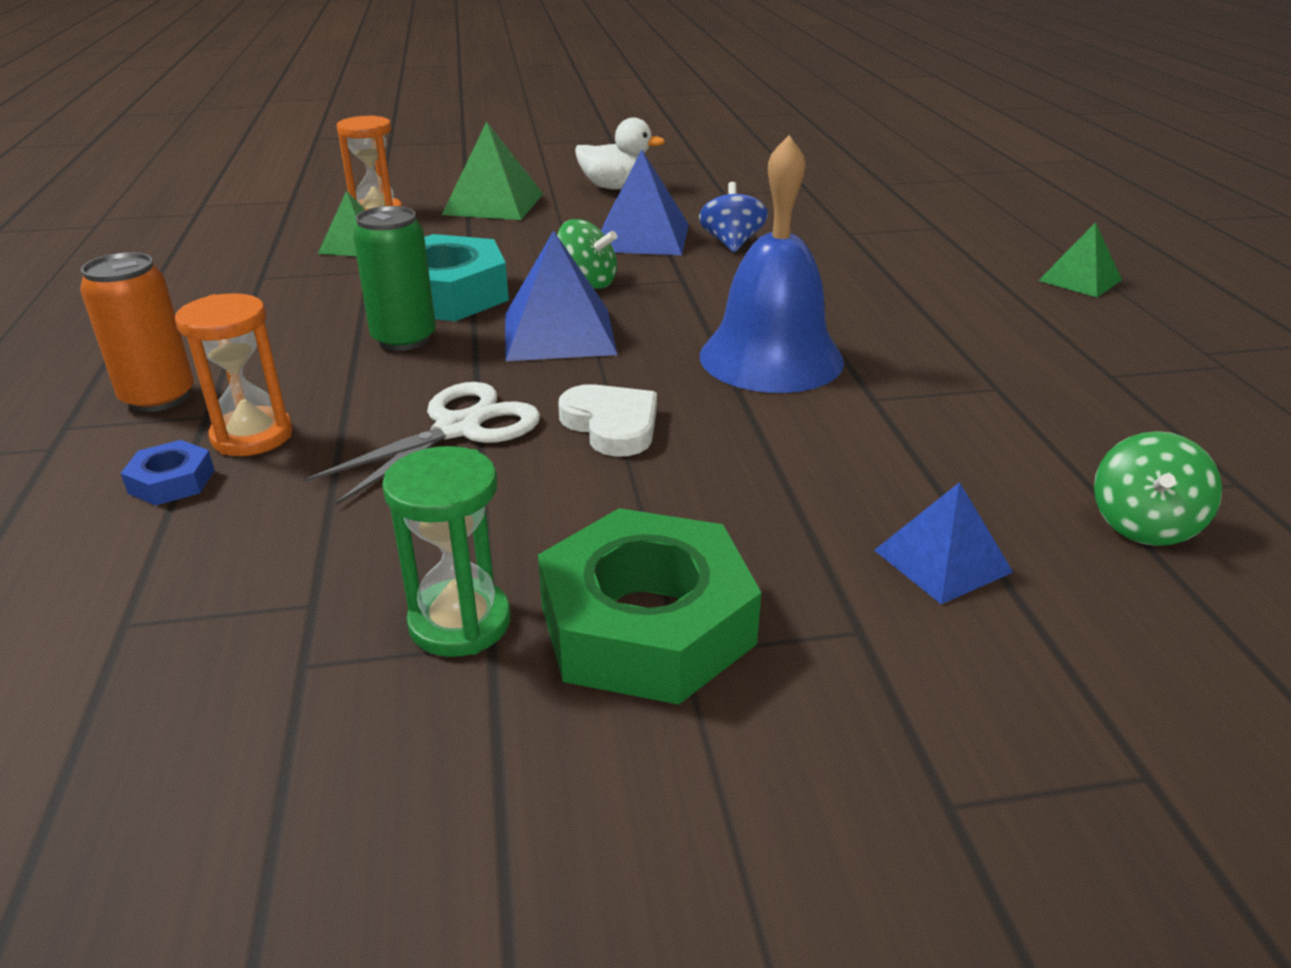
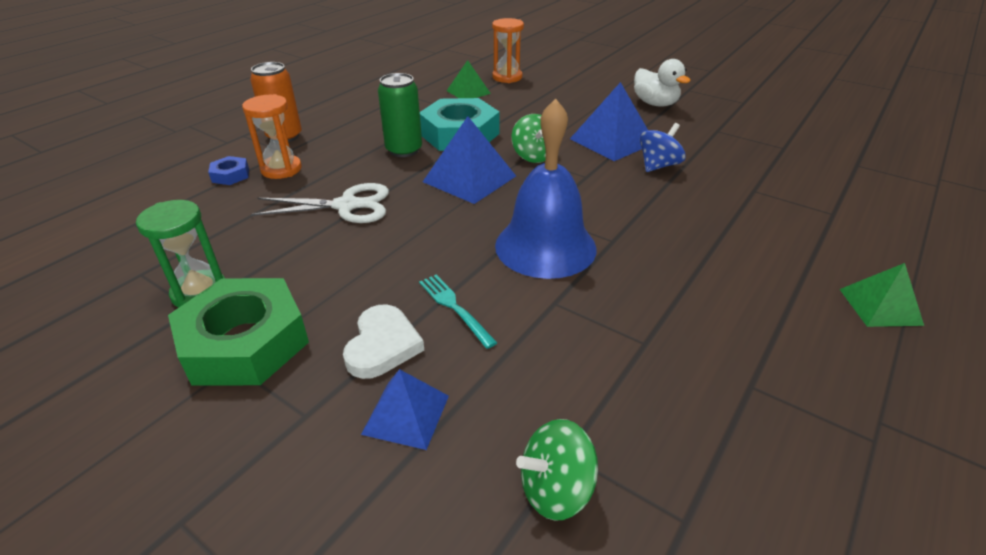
camera: 45 degrees right, 5 degrees up
green pyramid [442,121,543,220] -> none
white heart [558,384,657,457] -> white heart moved to [343,305,424,379]
none -> turquoise fork [419,275,497,349]

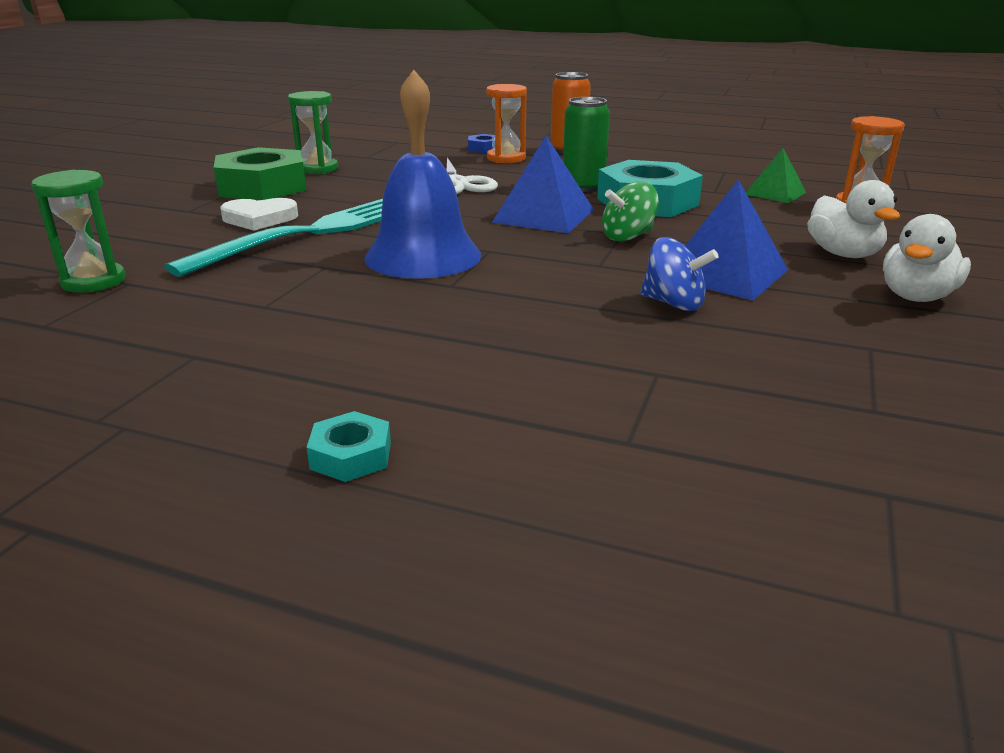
camera: 75 degrees right, 10 degrees down
blue pyramid [361,369,449,450] -> none
turquoise fork [419,275,497,349] -> turquoise fork [164,199,383,277], size x2.36
green spinning top [516,419,598,521] -> green hourglass [31,170,125,293]
green pyramid [840,263,924,327] -> turquoise nut [307,411,391,482]
none -> white duck [807,180,900,258]

